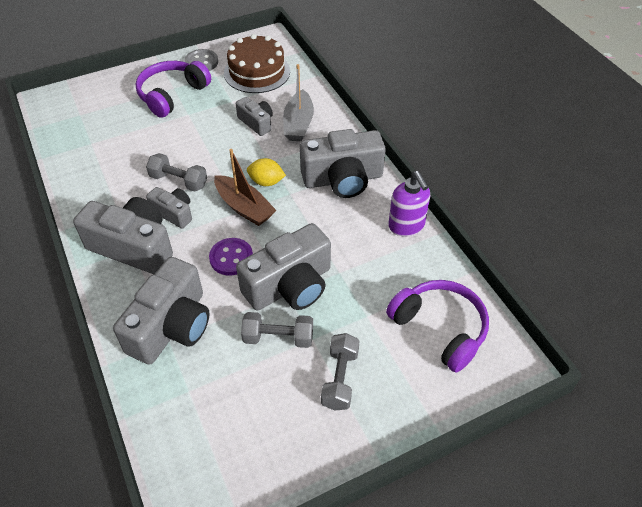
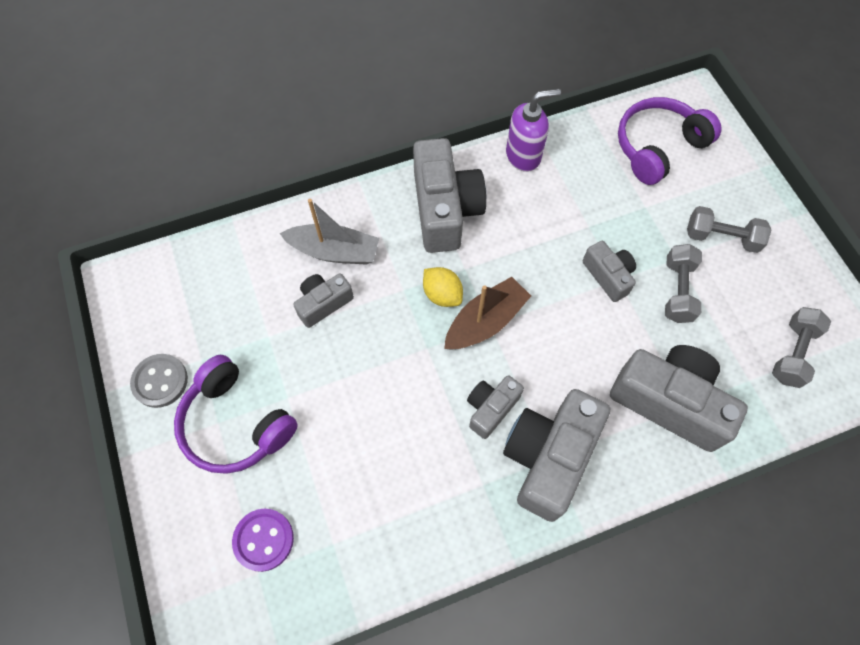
camera: 85 degrees left, 15 degrees up
grey dumbbell [146,153,207,192] -> grey dumbbell moved to [772,307,831,388]
purple button [209,238,253,275] -> purple button moved to [232,509,294,572]
brown cake [224,34,290,93] -> none
grey camera [236,223,331,310] -> grey camera [583,241,636,302], size x0.53
yellow lemon [247,158,286,186] -> yellow lemon turned 60 degrees counterclockwise [423,267,463,307]

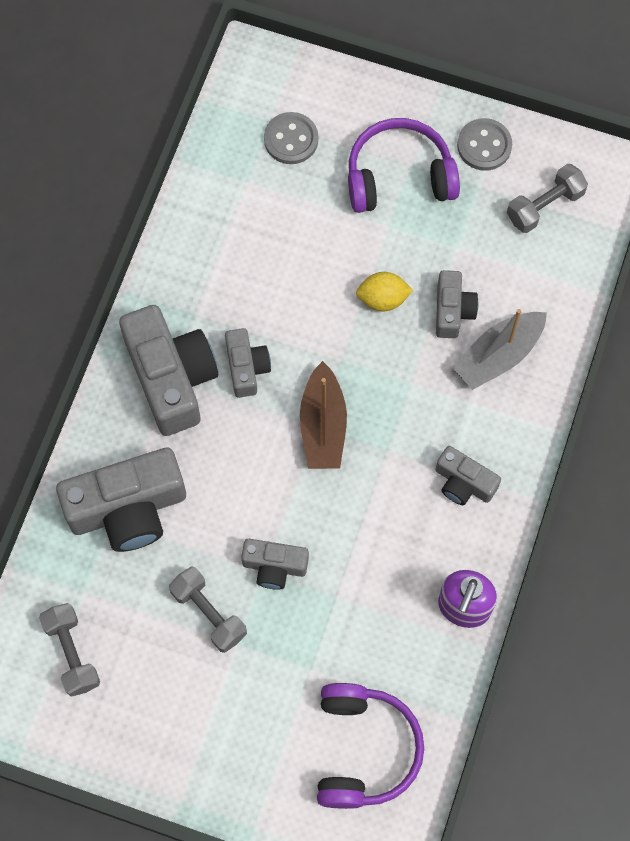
camera: 130 degrees right, 5 degrees up
purple button [232,509,294,572] -> grey button [264,112,318,164]
grey camera [413,138,487,253] -> grey camera [435,446,501,505], size x0.53
yellow lemon [423,267,463,307] -> yellow lemon moved to [356,272,413,311]
grey dumbbell [687,206,771,253] -> grey dumbbell moved to [507,164,588,233]

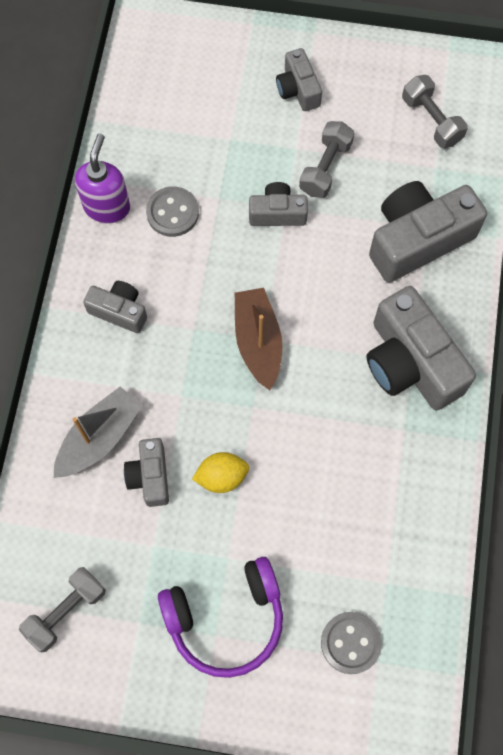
camera: 170 degrees right, 0 degrees up
grey dumbbell [169,566,247,653] -> grey dumbbell turned 75 degrees clockwise [299,121,354,198]
grey camera [225,328,271,398] -> grey camera moved to [276,48,322,111]
purple headphones [317,683,424,809] -> none
grey button [457,118,512,171] -> grey button moved to [146,187,199,237]

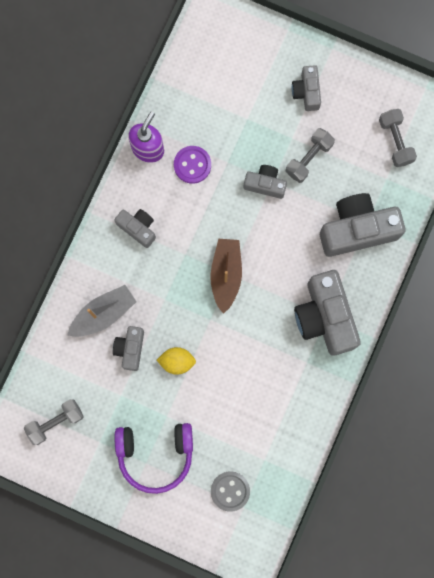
camera: 15 degrees right, 10 degrees up
grey button [146,187,199,237] -> purple button [174,146,211,184]

